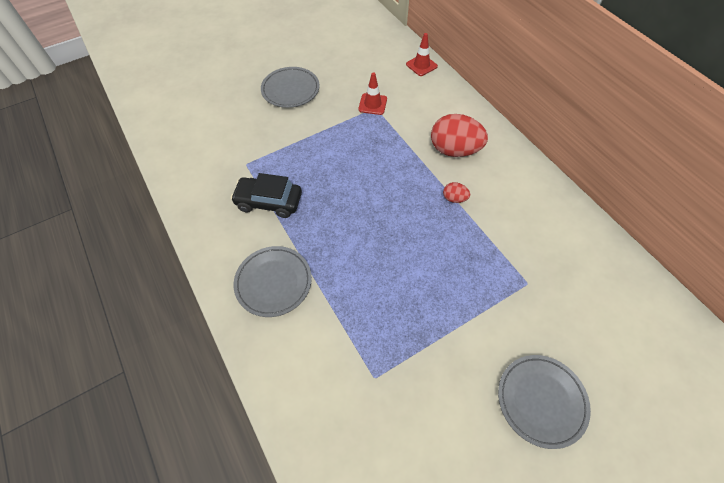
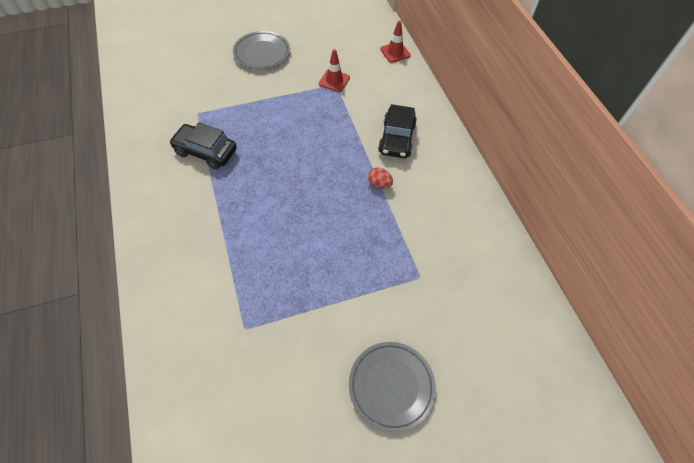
camera: 10 degrees right, 0 degrees up
grey plate [234,246,312,317] -> none
red egg [431,114,488,157] -> black car [378,104,417,158]

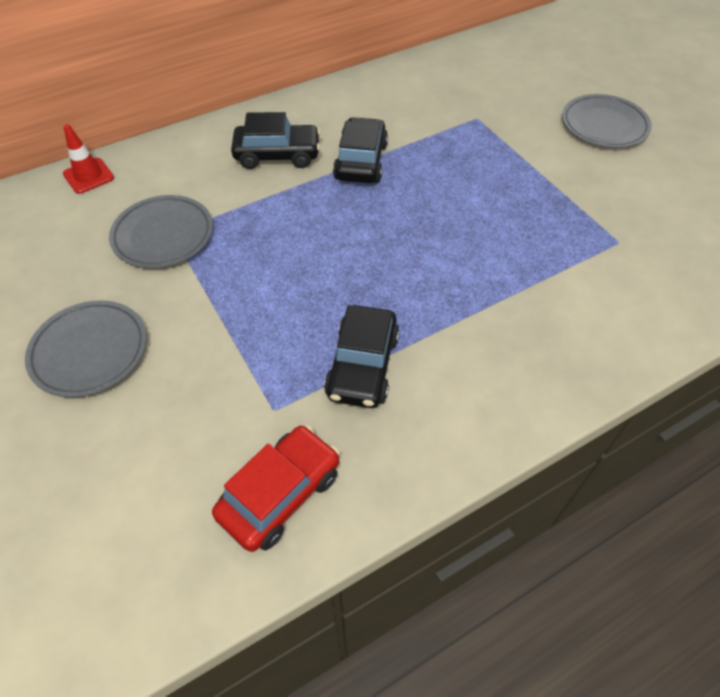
camera: 100 degrees left, 5 degrees down
red traffic cone [319,49,350,92] -> grey plate [109,195,213,268]
red egg [368,167,393,188] -> black car [333,117,388,183]
none -> red car [212,425,339,552]

